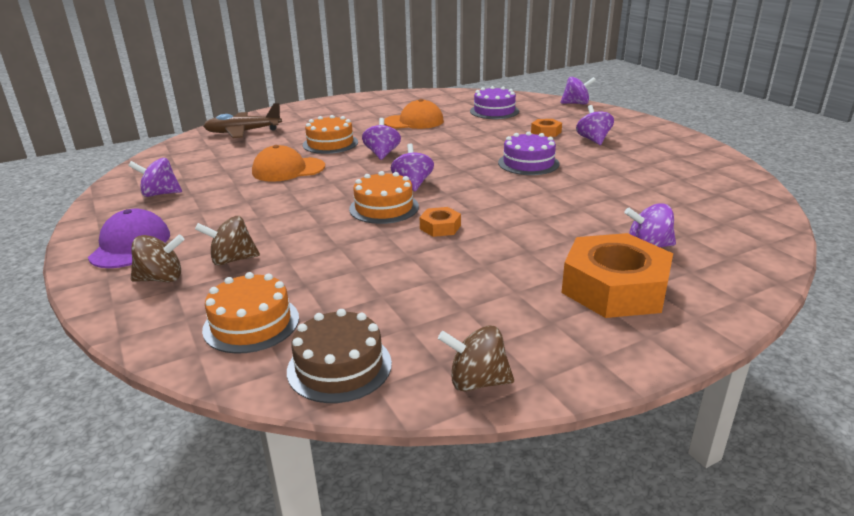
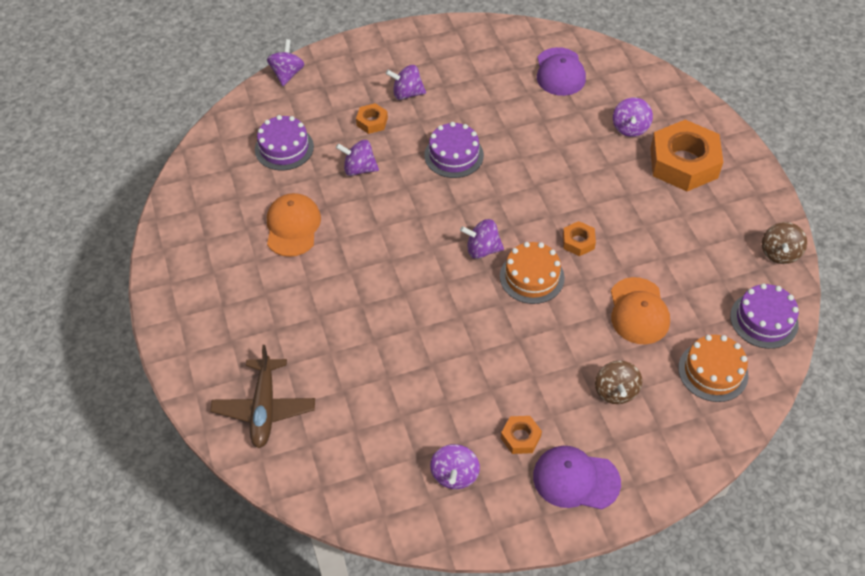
camera: 80 degrees left, 25 degrees up
brown spinning top [131,235,185,282] -> none
orange cap [252,145,325,182] -> orange cap moved to [611,277,670,344]
brown cake [287,309,392,403] -> purple cake [730,283,799,349]
orange cake [303,115,358,154] -> none
purple spinning top [362,118,401,160] -> purple spinning top moved to [336,140,379,176]
none -> orange nut [501,416,542,454]
none -> purple cap [537,47,586,96]

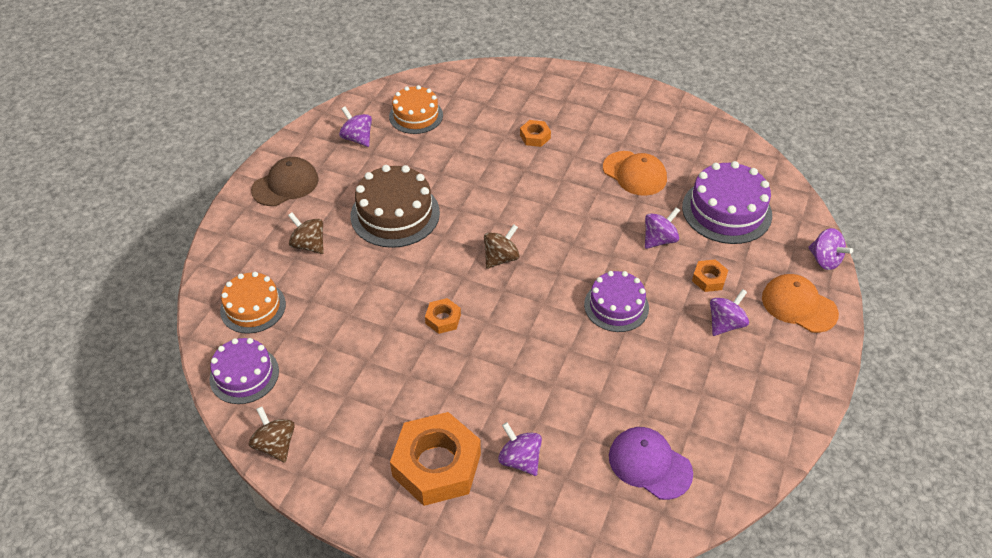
camera: 130 degrees right, 5 degrees down
brown plane [210,345,315,448] -> none
purple cake [255,115,314,170] -> purple cake [682,161,772,244], size x1.50
purple spinning top [460,219,504,259] -> brown spinning top [484,224,520,269]
orange cake [500,242,565,304] -> orange cake moved to [389,85,443,134]
orange nut [501,416,542,454] -> orange nut moved to [520,120,551,147]
purple cap [533,446,621,510] -> brown cap [251,157,319,206]
orange cap [611,277,670,344] -> orange cap moved to [762,274,839,333]
none -> brown cake [351,165,440,248]

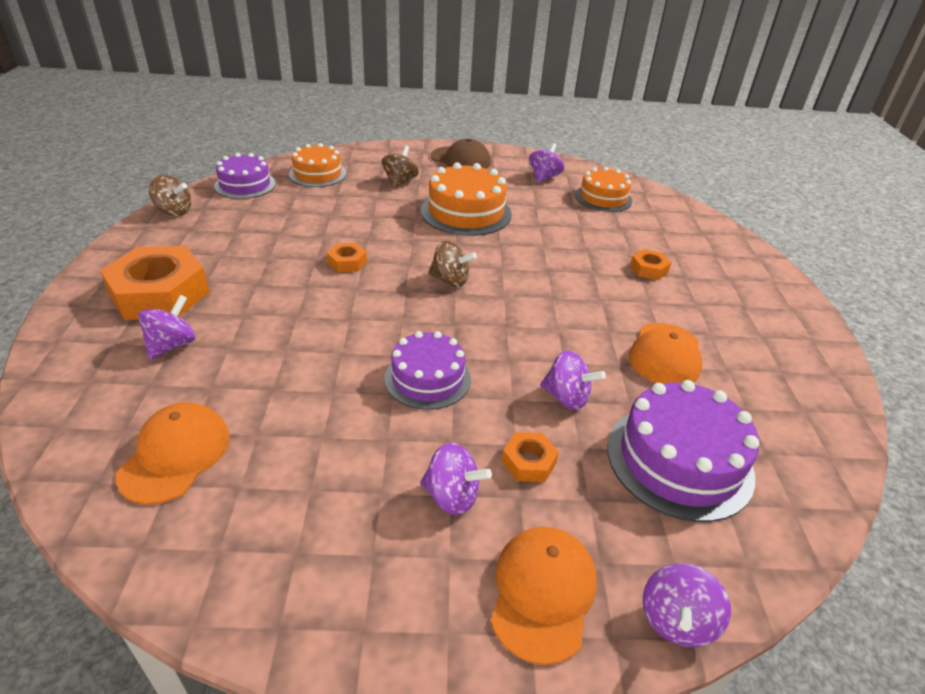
camera: 65 degrees right, 10 degrees down
brown spinning top [249,407,295,463] -> brown spinning top turned 75 degrees clockwise [149,175,191,216]
brown cake [351,165,440,248] -> orange cake [421,162,512,236]
purple cap [609,427,693,500] -> orange cap [116,402,230,505]

